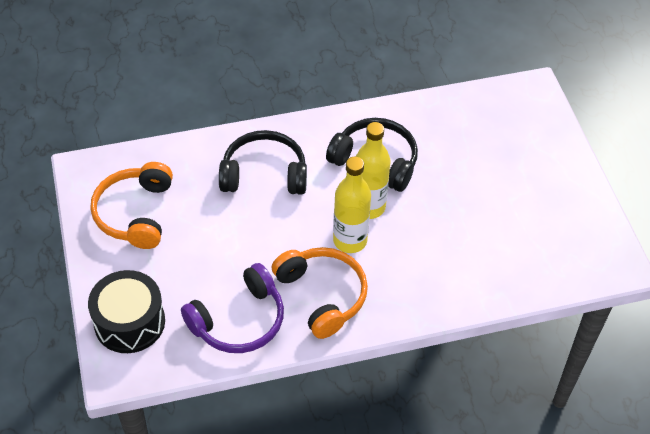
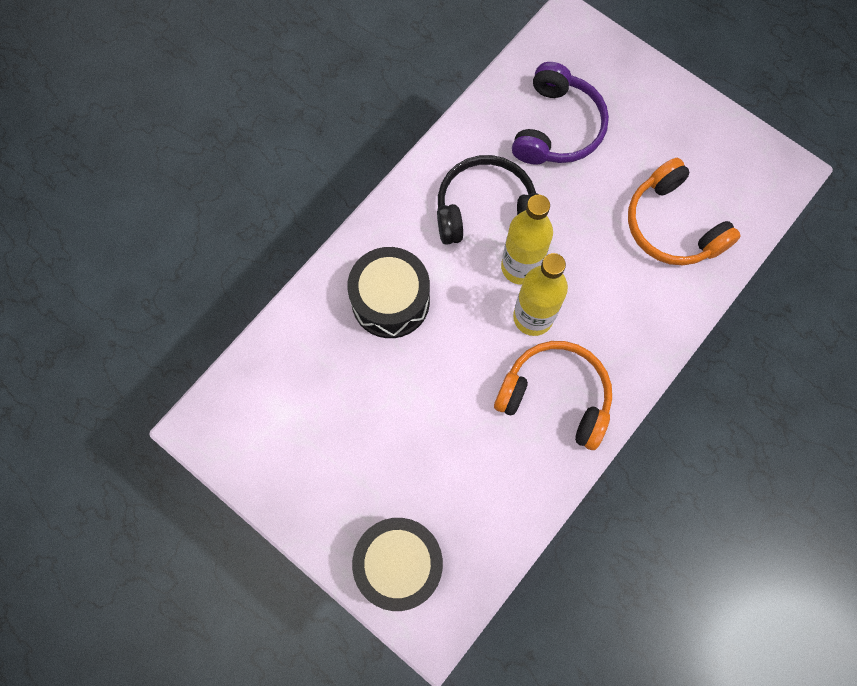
camera: 35 degrees left, 20 degrees up
orange headphones [90,162,173,249] -> orange headphones moved to [628,158,741,265]
purple headphones [181,263,284,353] -> purple headphones moved to [512,62,609,165]
black headphones [219,130,307,194] -> black drum [347,247,430,338]

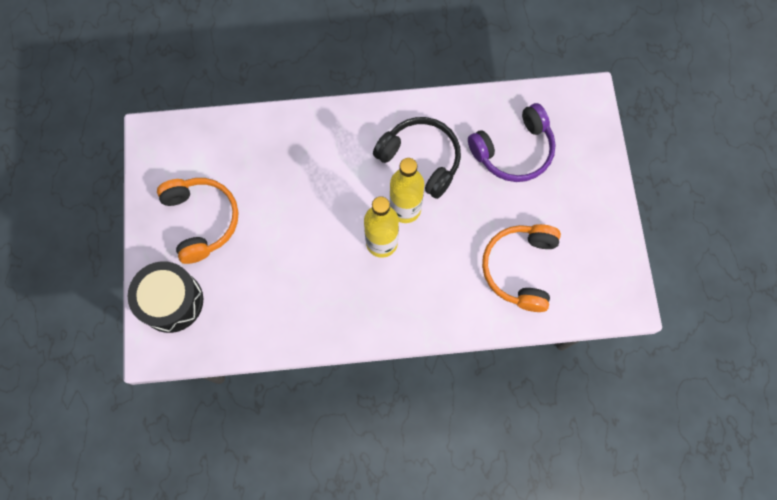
camera: 45 degrees right, 0 degrees up
black drum [347,247,430,338] -> none
orange headphones [494,341,612,450] -> orange headphones moved to [157,178,238,264]

